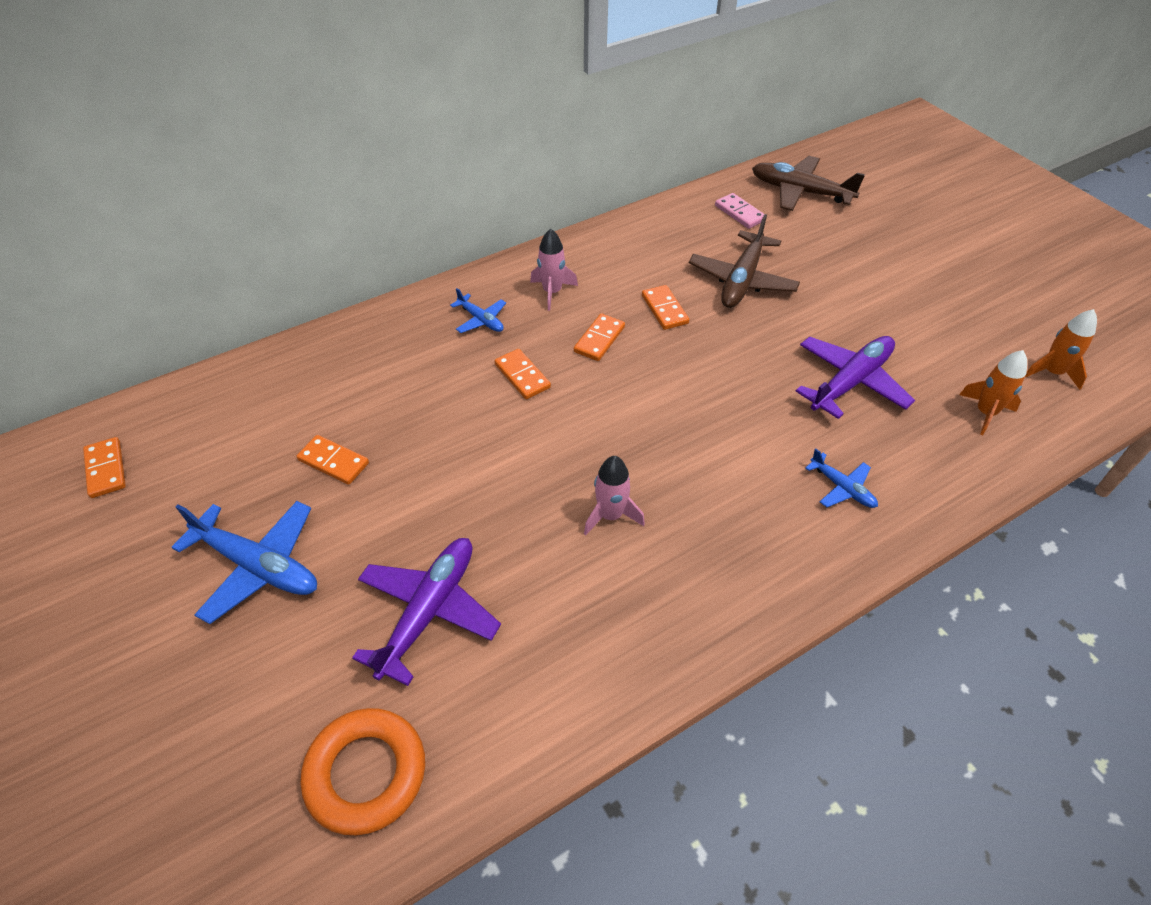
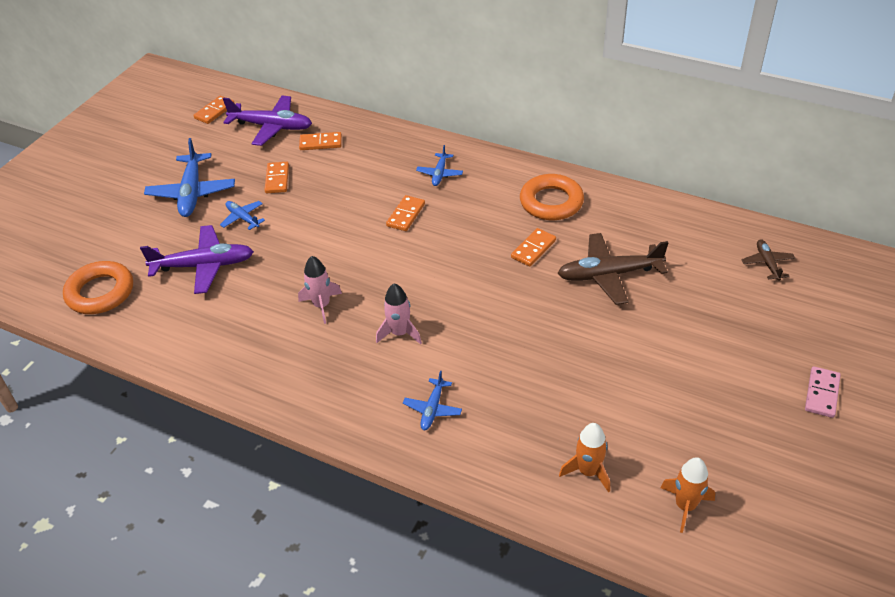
camera: 60 degrees right, 5 degrees down
pink rocket [530,229,578,311] -> pink rocket moved to [376,283,422,344]
orange domino [574,314,625,361] -> orange domino moved to [299,132,342,150]
pink domino [715,193,764,229] -> pink domino moved to [805,366,841,418]
brown plane [752,156,865,211] -> brown plane [742,239,795,281], size x0.53
purple plane [796,336,915,419] -> purple plane moved to [223,95,312,146]
none -> blue plane [220,201,265,230]
none -> orange ring [520,174,584,220]

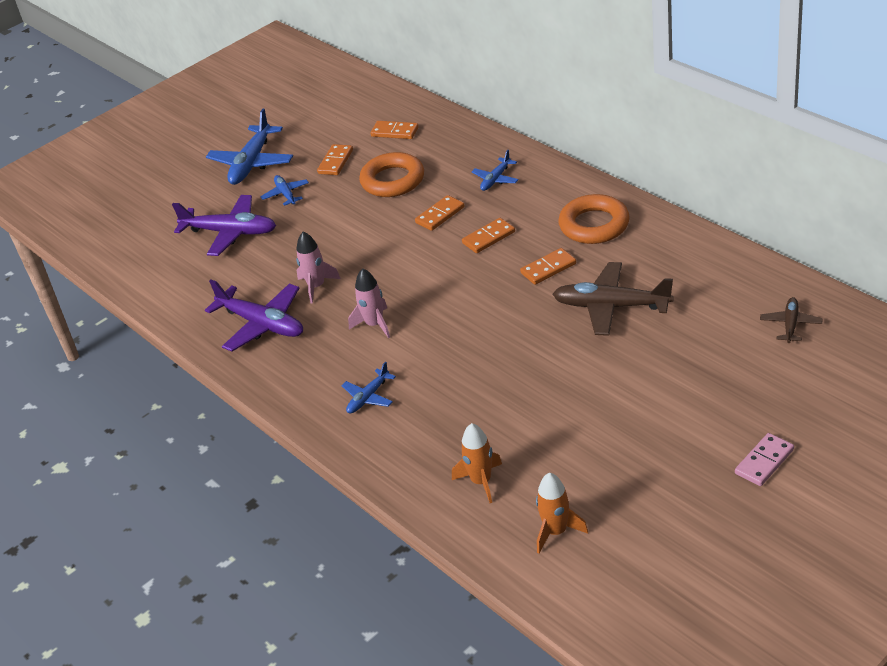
camera: 25 degrees right, 5 degrees down
orange ring [63,261,133,314] -> orange ring moved to [359,152,424,197]
orange domino [193,96,234,124] -> orange domino moved to [462,218,515,253]
purple plane [223,95,312,146] -> purple plane moved to [205,279,303,352]

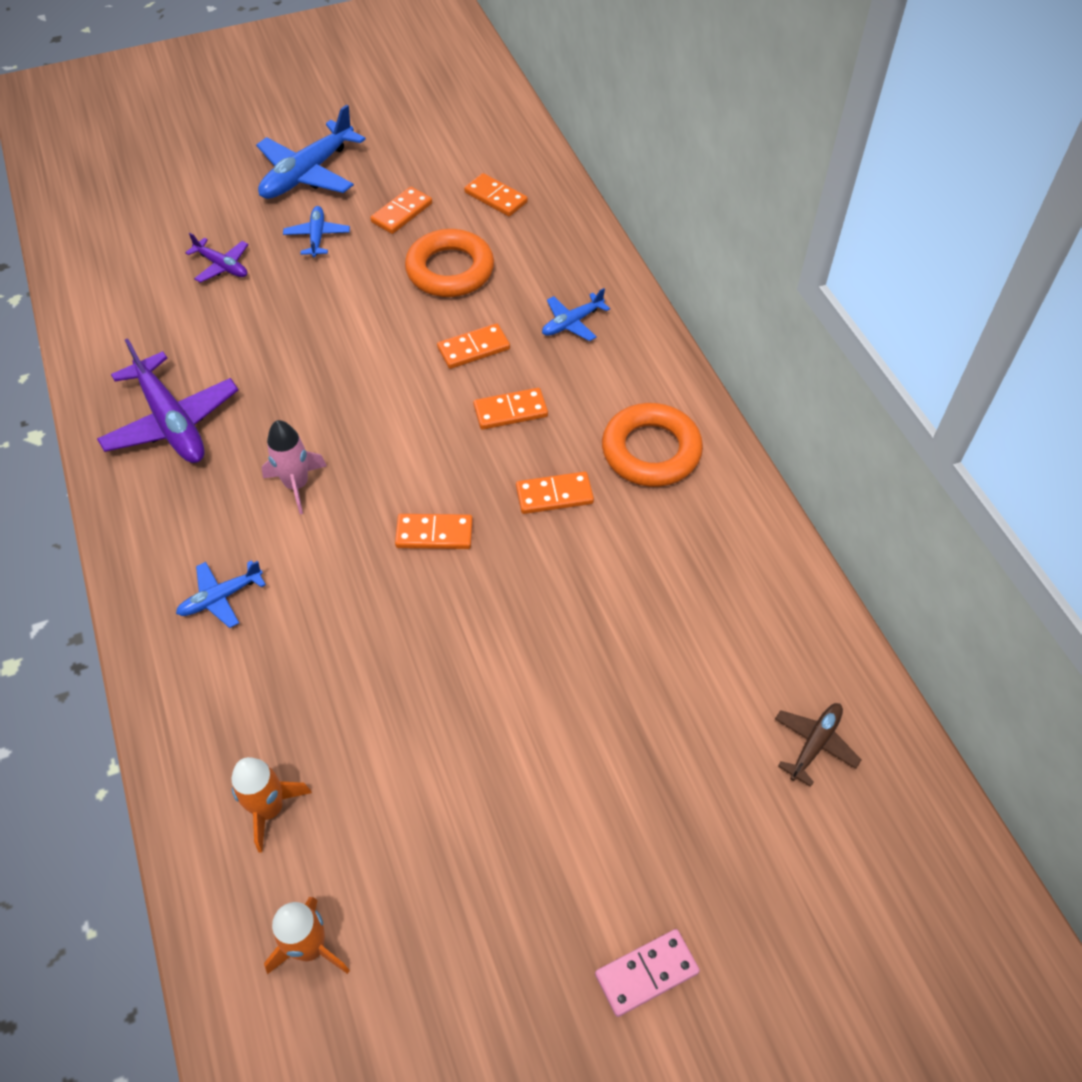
camera: 15 degrees right, 15 degrees up
purple plane [172,195,276,256] -> purple plane [185,233,248,283], size x0.53
pink rocket [296,232,341,304] -> none
brown plane [553,262,674,336] -> none
none -> orange domino [395,514,473,549]

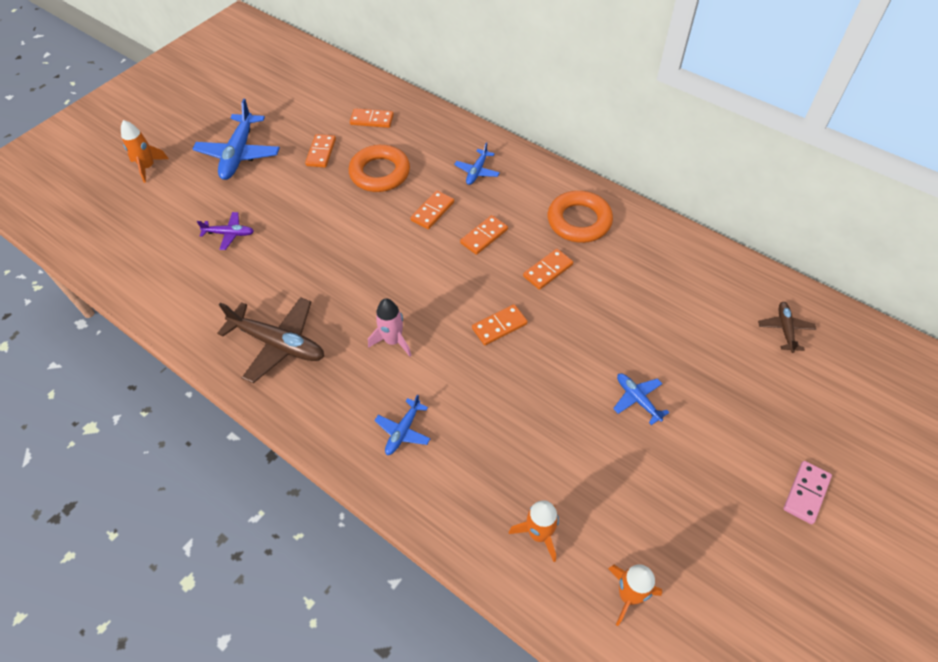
camera: 30 degrees left, 0 degrees up
purple plane [97,338,238,463] -> brown plane [217,297,324,383]
blue plane [283,206,350,257] -> blue plane moved to [613,373,669,425]
none -> orange rocket [121,120,168,183]

